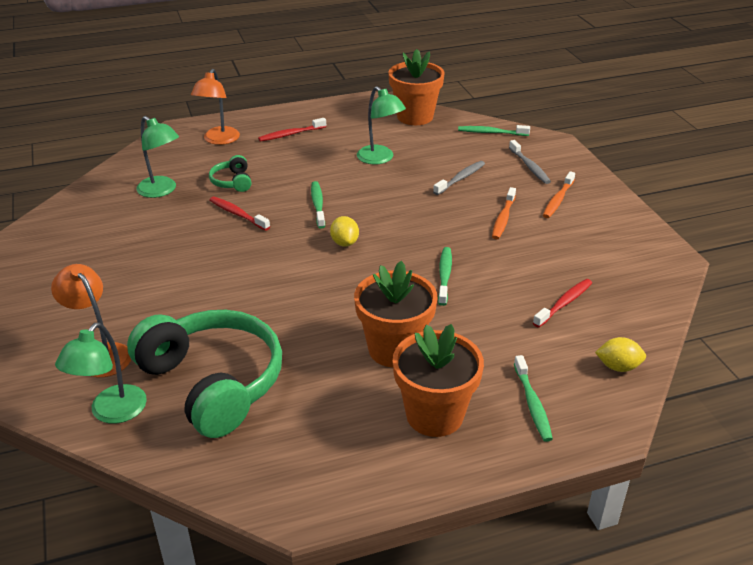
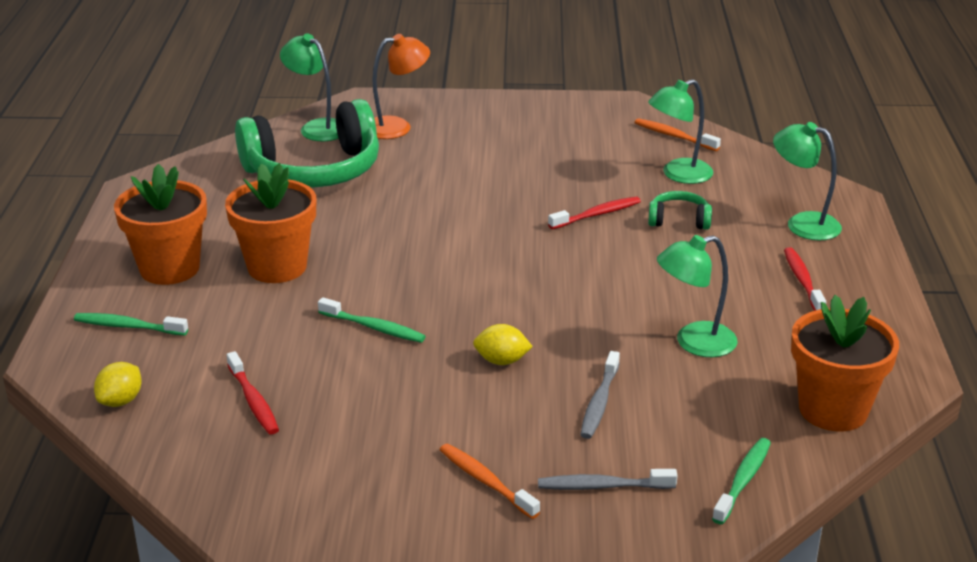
camera: 110 degrees right, 5 degrees down
orange lamp [191,69,240,145] -> green lamp [773,122,842,241]
green toothbrush [311,181,325,229] -> none
yellow lemon [330,216,359,247] -> yellow lemon moved to [473,324,533,365]
grey toothbrush [433,161,485,195] -> grey toothbrush turned 45 degrees clockwise [580,351,620,439]
orange toothbrush [492,187,516,239] -> orange toothbrush moved to [634,118,721,151]

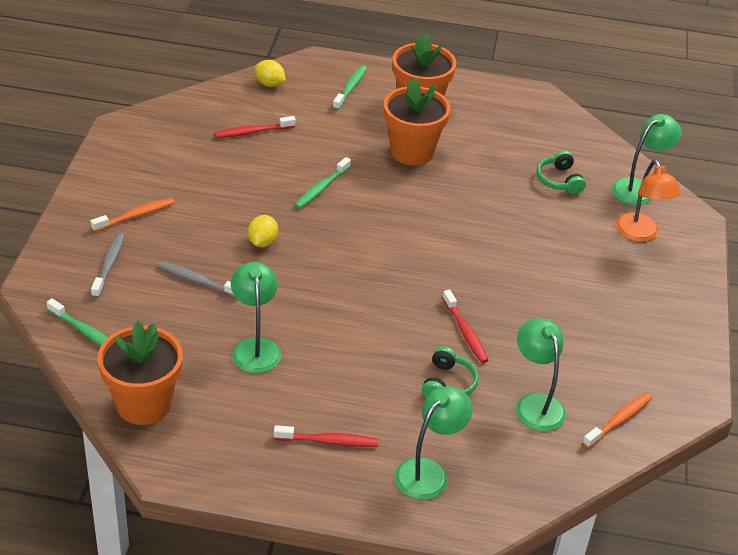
camera: 95 degrees right, 10 degrees up
green headphones [235,99,379,188] -> green headphones [536,150,586,194], size x0.43

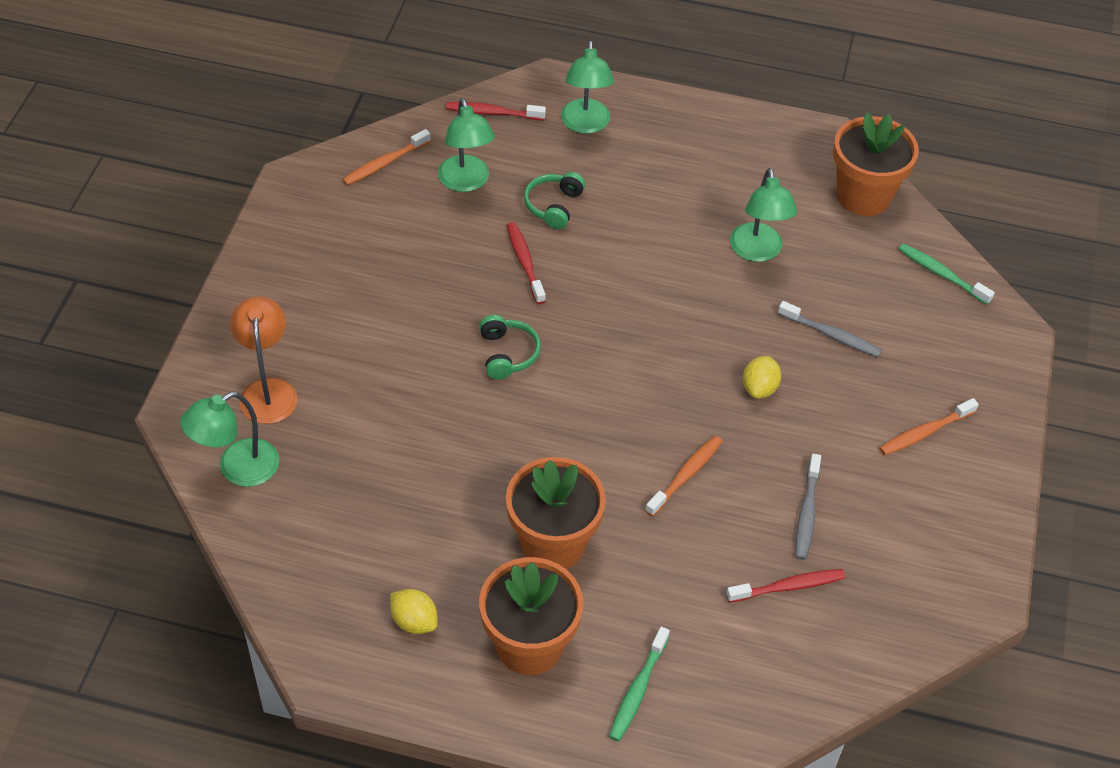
camera: 175 degrees left, 10 degrees up
grey toothbrush [91,233,125,298] -> grey toothbrush moved to [796,454,821,560]
yellow lemon [255,60,286,87] -> yellow lemon moved to [390,589,438,634]
red toothbrush [274,425,378,447] -> red toothbrush moved to [446,102,546,120]
green toothbrush [295,157,351,209] -> orange toothbrush [645,435,723,517]
green lamp [395,386,472,500] -> green lamp turned 45 degrees counterclockwise [561,41,614,134]
green headphones [536,150,586,194] -> green headphones moved to [480,315,541,380]

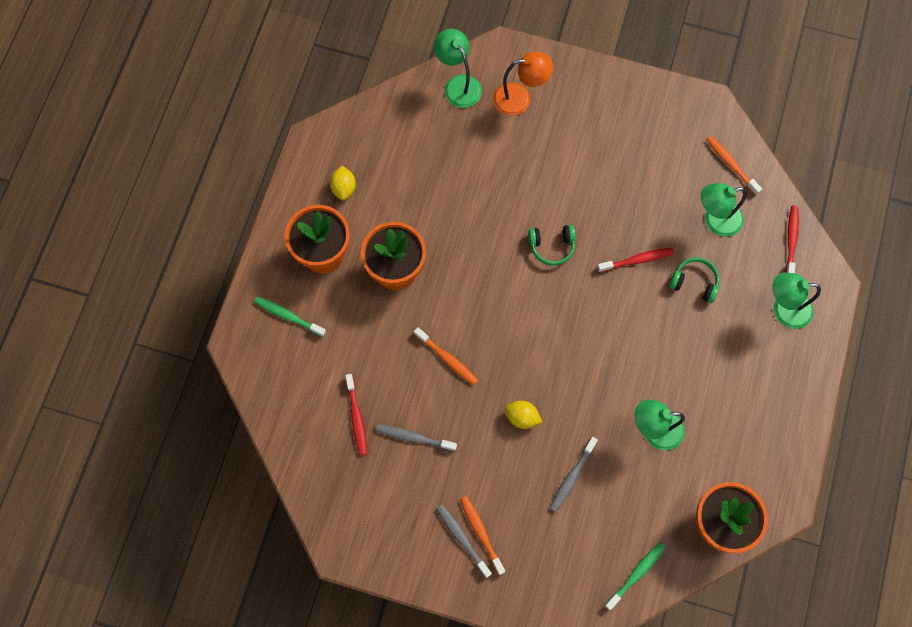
camera: 95 degrees right, 20 degrees up
yellow lemon [390,589,438,634] -> yellow lemon turned 45 degrees counterclockwise [330,166,356,200]
none -> grey toothbrush [437,505,492,578]

